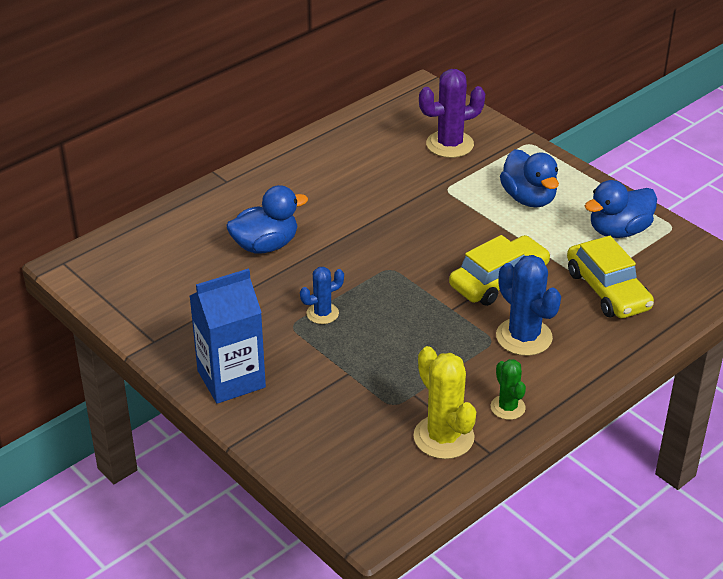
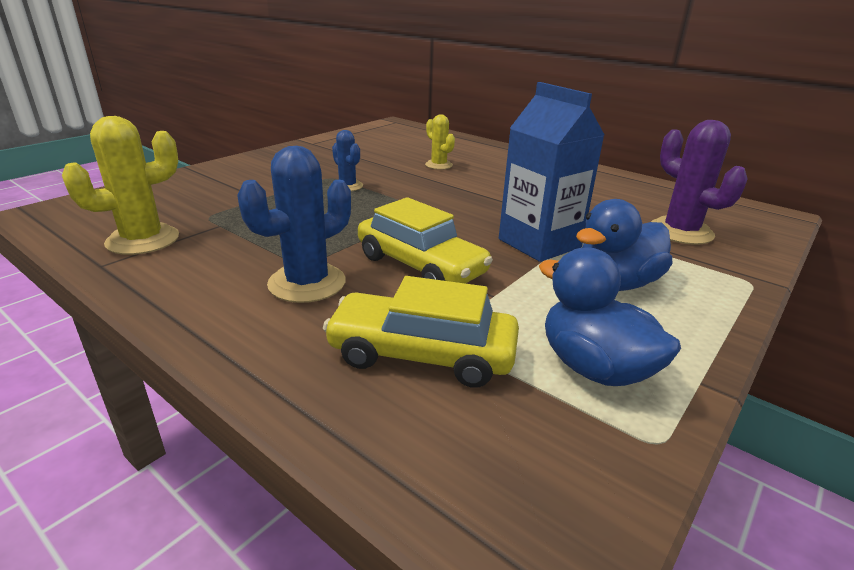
camera: 80 degrees right, 10 degrees down
blue carton [189,269,266,404] -> blue carton moved to [499,82,604,262]
blue duck [226,185,308,254] -> yellow cactus [425,115,455,170]
green cactus [491,359,526,420] -> none
yellow car [567,236,654,318] -> yellow car turned 45 degrees clockwise [323,276,519,388]

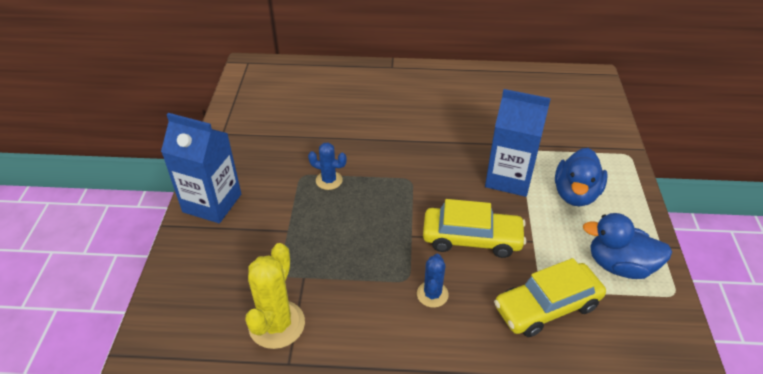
camera: 35 degrees left, 15 degrees up
blue cactus [237,146,351,303] -> blue cactus [417,254,449,308], size x0.59
yellow cactus [425,115,455,170] -> none
purple cactus [651,120,747,245] -> none
none -> blue carton [161,113,241,223]

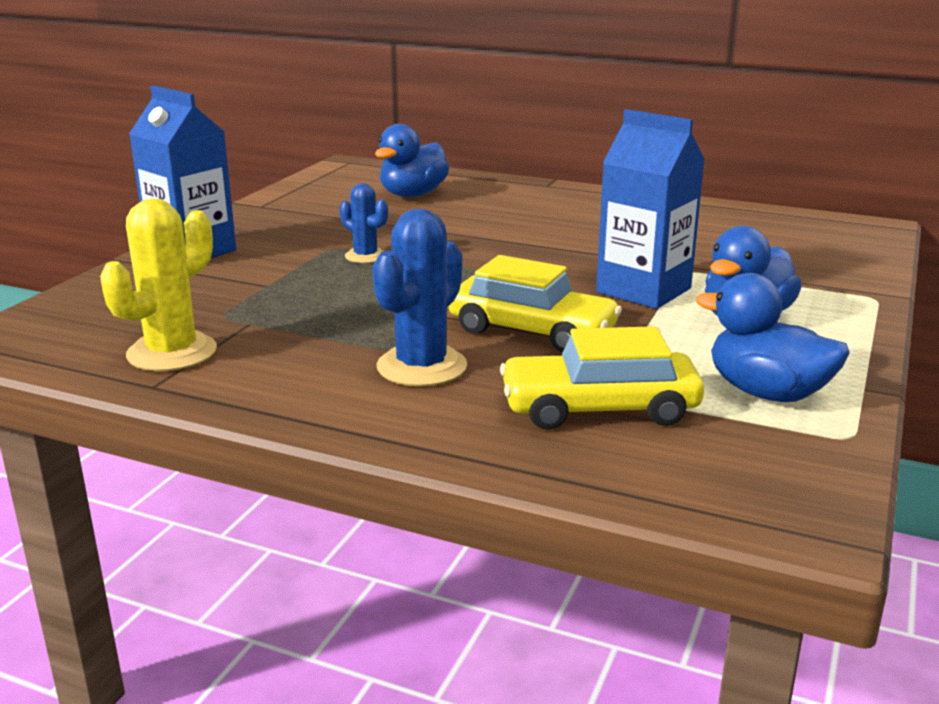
camera: 20 degrees right, 20 degrees down
blue cactus [417,254,449,308] -> blue cactus [372,209,467,386], size x1.70
none -> blue duck [375,124,449,197]

